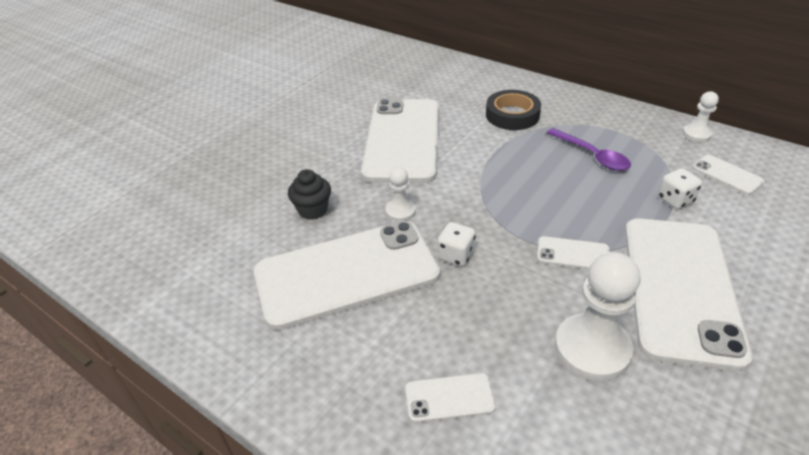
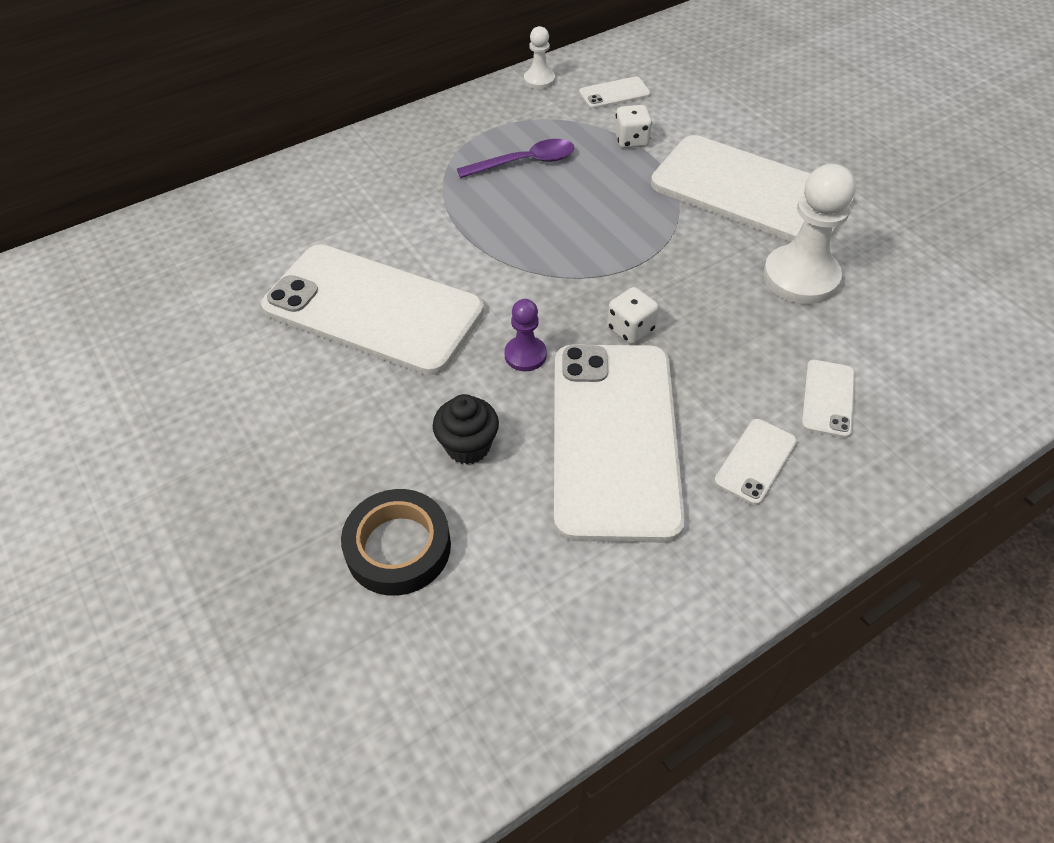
camera: 70 degrees left, 10 degrees up
white pawn [385,167,416,222] -> purple pawn [504,299,547,371]
black tape [486,90,541,130] -> black tape moved to [341,489,451,596]
white phone [537,236,610,269] -> white phone moved to [714,419,797,505]

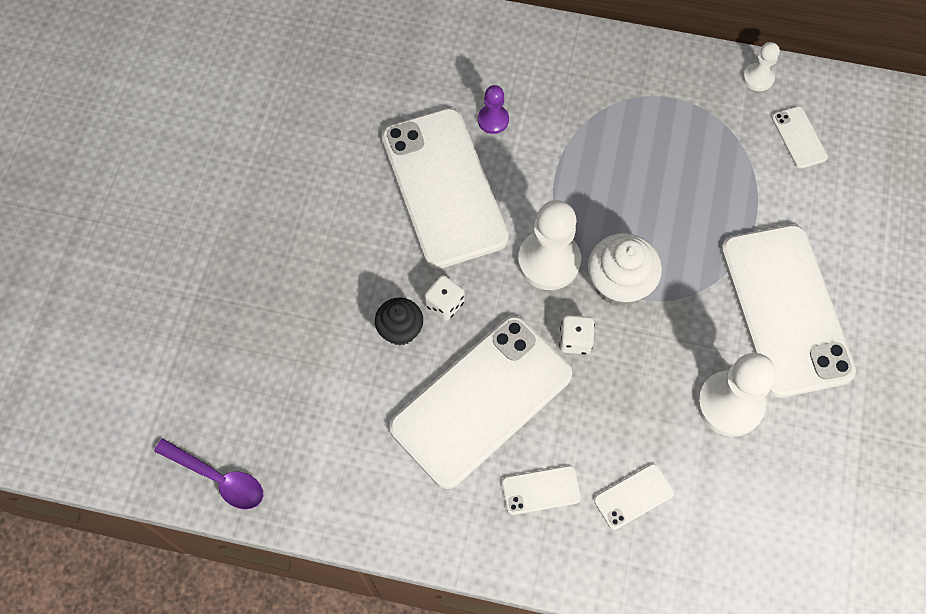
camera: 45 degrees right, 15 degrees up
black tape [341,489,451,596] -> none
purple spoon [457,139,575,178] -> purple spoon moved to [154,438,263,509]
purple pawn [504,299,547,371] -> purple pawn moved to [478,85,509,134]
white phone [579,77,651,109] -> white phone turned 45 degrees clockwise [772,106,828,169]
white dice [615,105,652,148] -> white dice moved to [424,275,465,321]
none -> white pawn [518,200,581,290]
none -> white cupcake [588,233,662,307]

